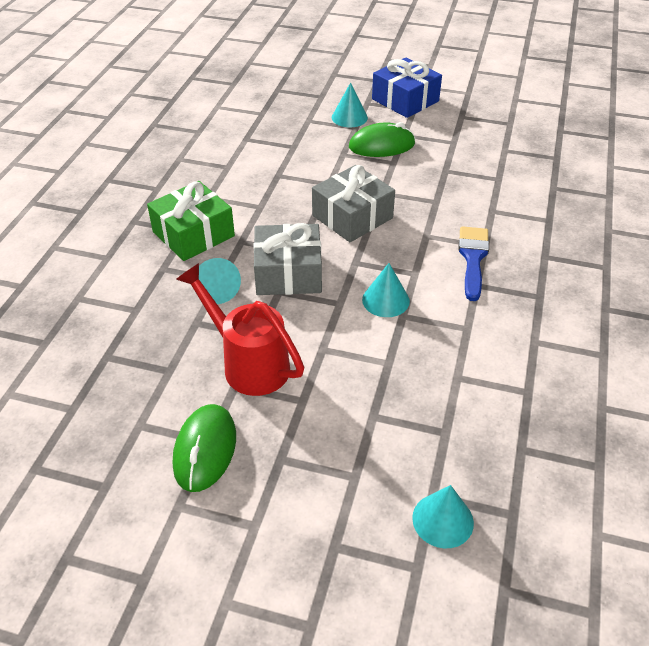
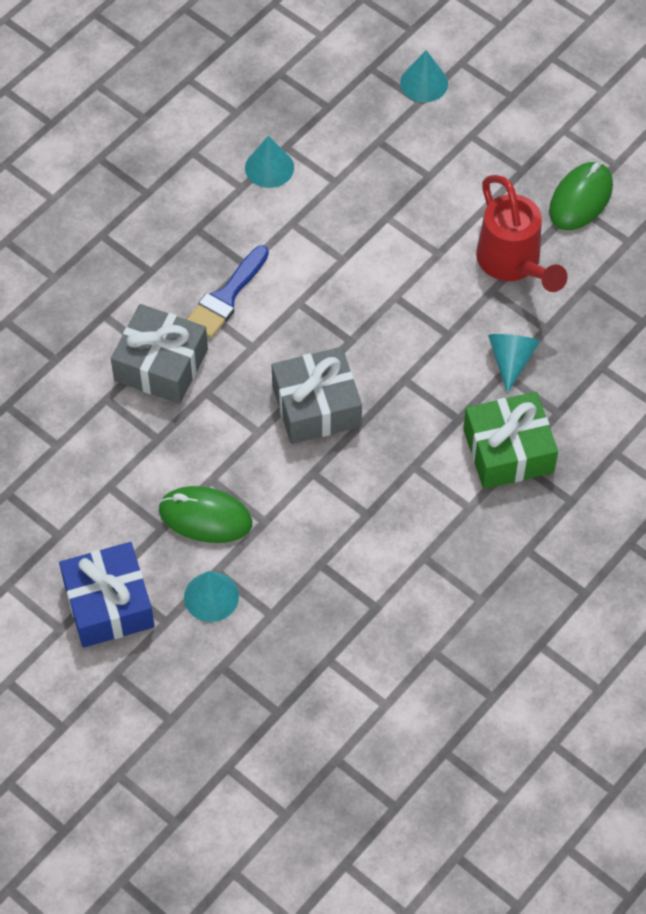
camera: 155 degrees left, 15 degrees up
grey gift [253,223,322,295] -> grey gift moved to [111,304,208,404]
turquoise cone [362,263,410,317] -> turquoise cone moved to [245,136,294,188]

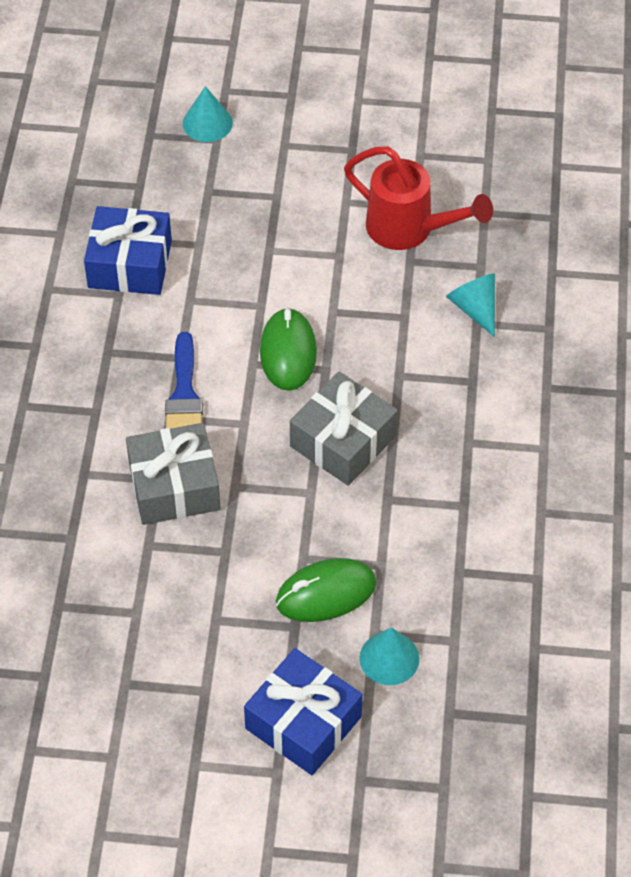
camera: 35 degrees left, 5 degrees down
turquoise cone [245,136,294,188] -> blue gift [84,206,172,295]
green gift [463,392,558,489] -> none
green mouse [549,162,613,230] -> green mouse moved to [260,307,317,391]

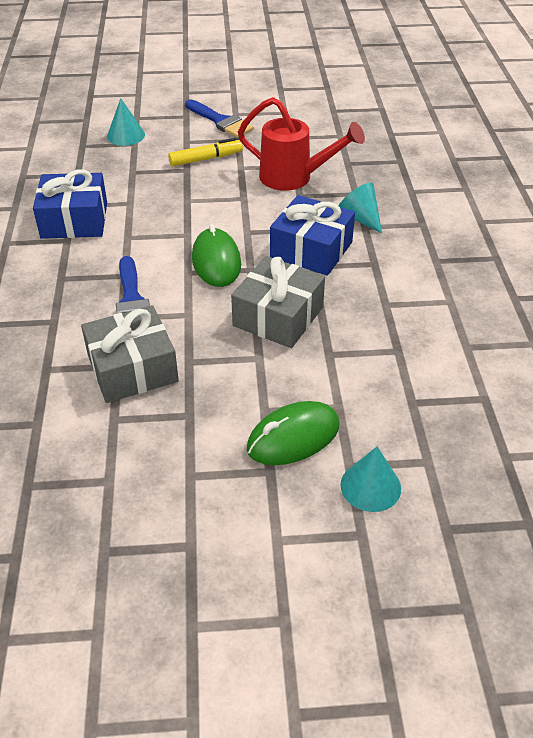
camera: 10 degrees left, 10 degrees down
blue gift [244,648,363,775] -> blue gift moved to [270,195,355,276]
none -> yellow marker [168,138,243,166]
none -> blue brush [185,99,254,138]

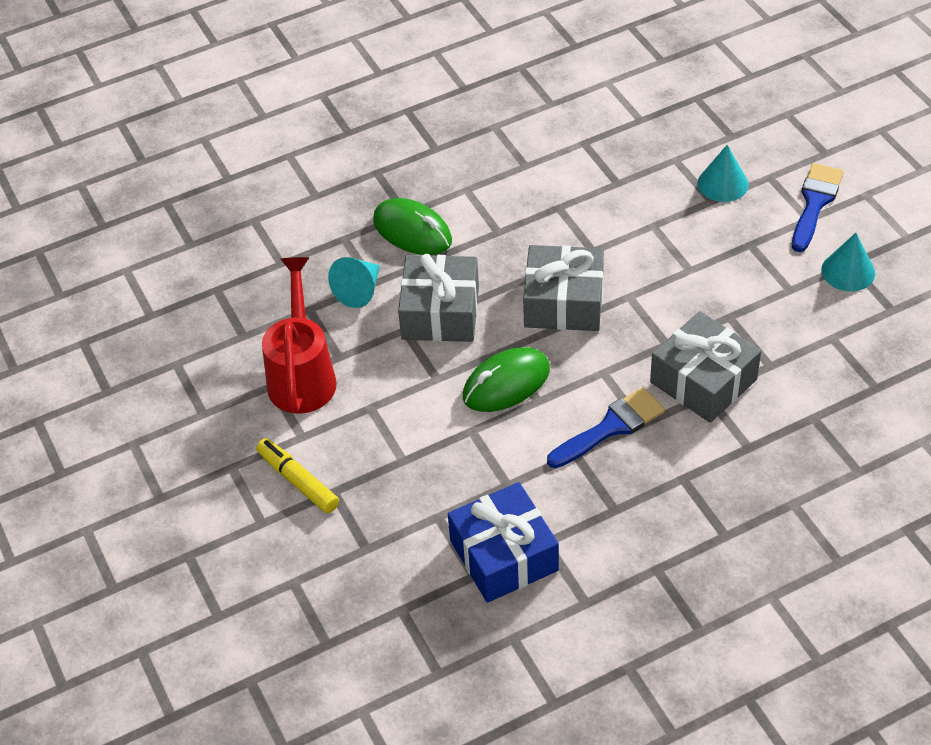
camera: 110 degrees left, 5 degrees up
turquoise cone [107,98,145,146] -> turquoise cone moved to [821,233,875,291]
blue brush [185,99,254,138] -> blue brush moved to [792,163,844,252]
green mouse [247,401,339,465] -> green mouse moved to [373,198,452,255]
blue gift [270,195,355,276] -> grey gift [398,254,479,342]

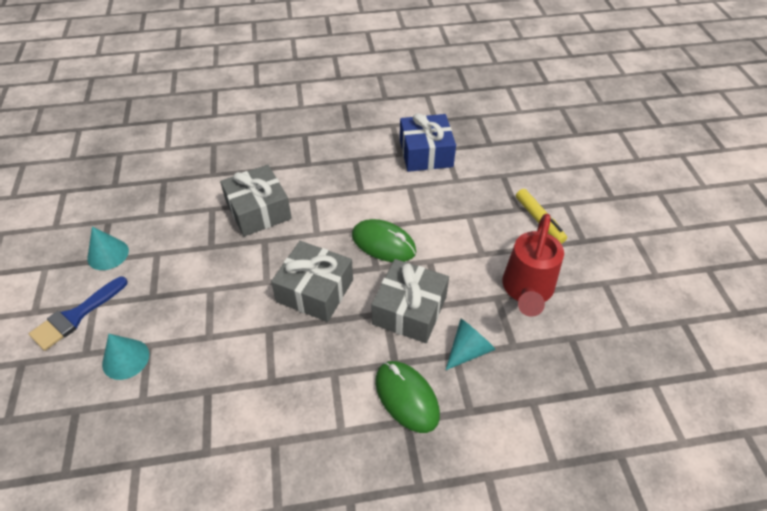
camera: 165 degrees left, 0 degrees up
green mouse [463,347,550,412] -> green mouse turned 45 degrees clockwise [352,219,416,262]
blue brush [547,387,665,468] -> none

